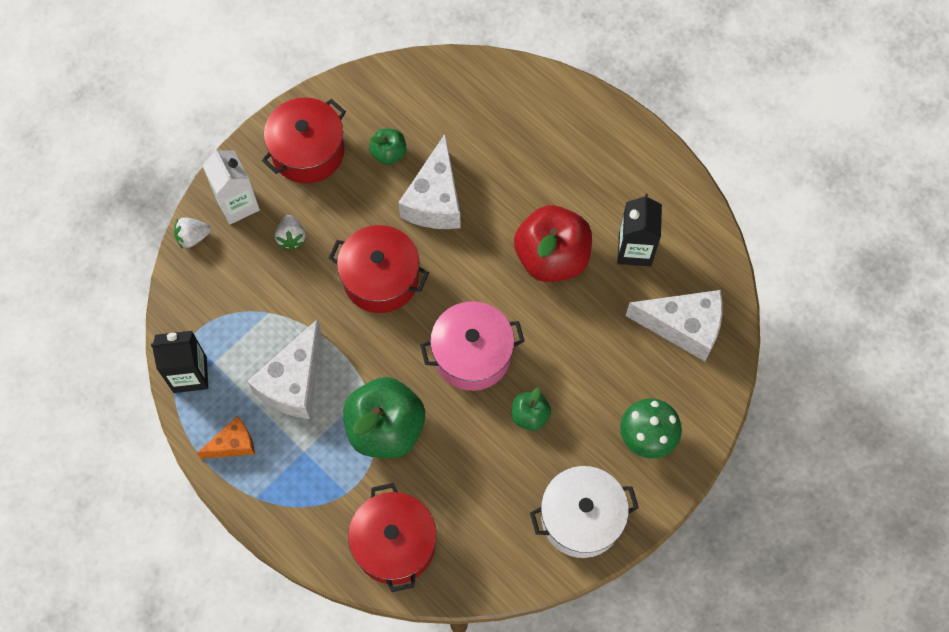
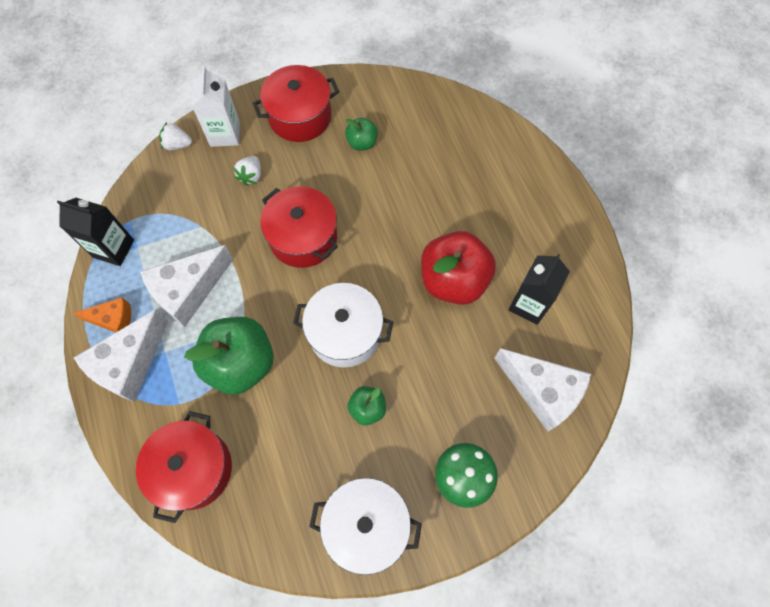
camera: 25 degrees right, 0 degrees up
white cheese [398,134,461,229] -> white cheese moved to [73,309,168,402]
pink pot [420,301,524,391] -> white pot [293,283,393,368]

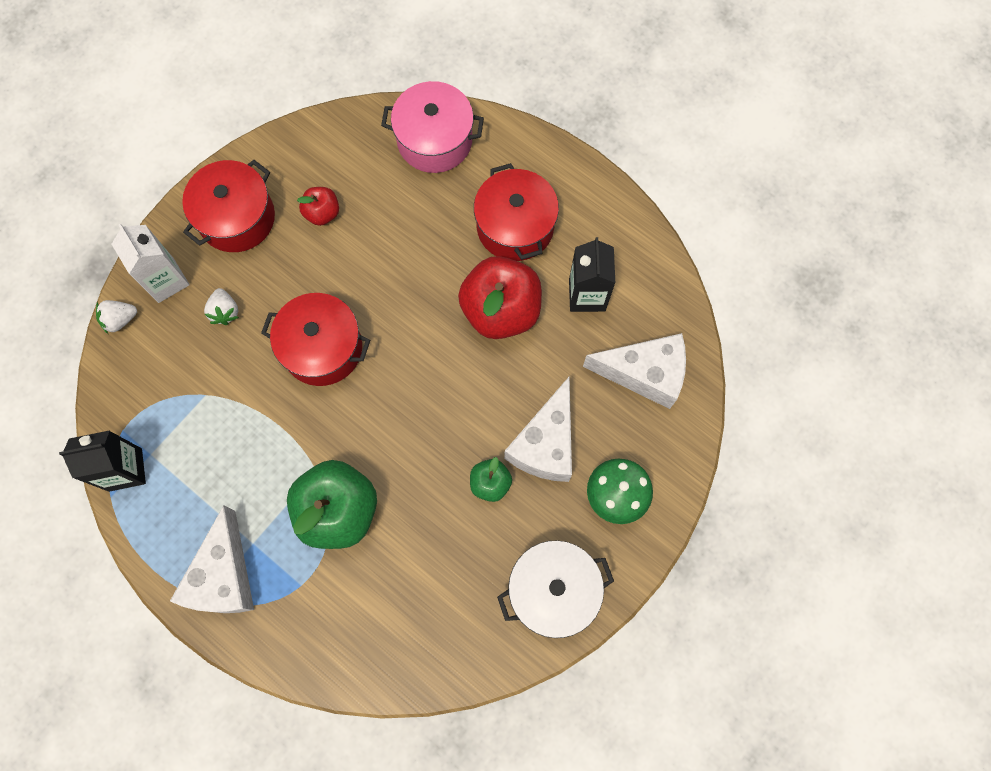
camera: 30 degrees left, 5 degrees up
orange cheese [73,297,131,332] -> none
red pot [136,411,232,523] -> red pot moved to [474,163,559,261]
white cheese [140,245,233,327] -> white cheese moved to [504,376,572,482]
white pot [293,283,393,368] -> none
green apple [345,118,378,151] -> red apple [297,187,339,226]
none -> pink pot [381,81,484,173]

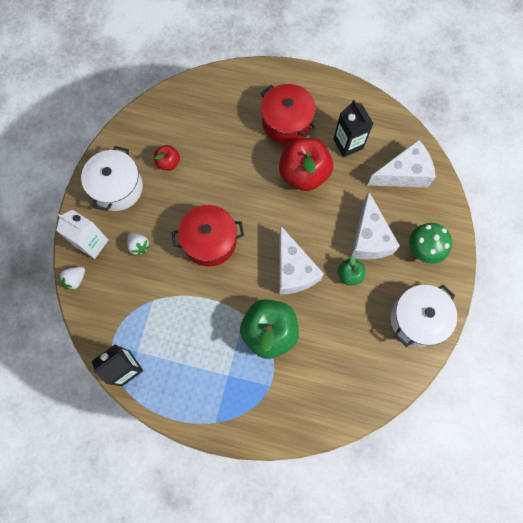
camera: 25 degrees left, 0 degrees up
white cheese [170,505,254,613] -> white cheese moved to [279,225,324,295]
red pot [182,160,275,252] -> white pot [81,146,143,211]
pink pot [381,81,484,173] -> none

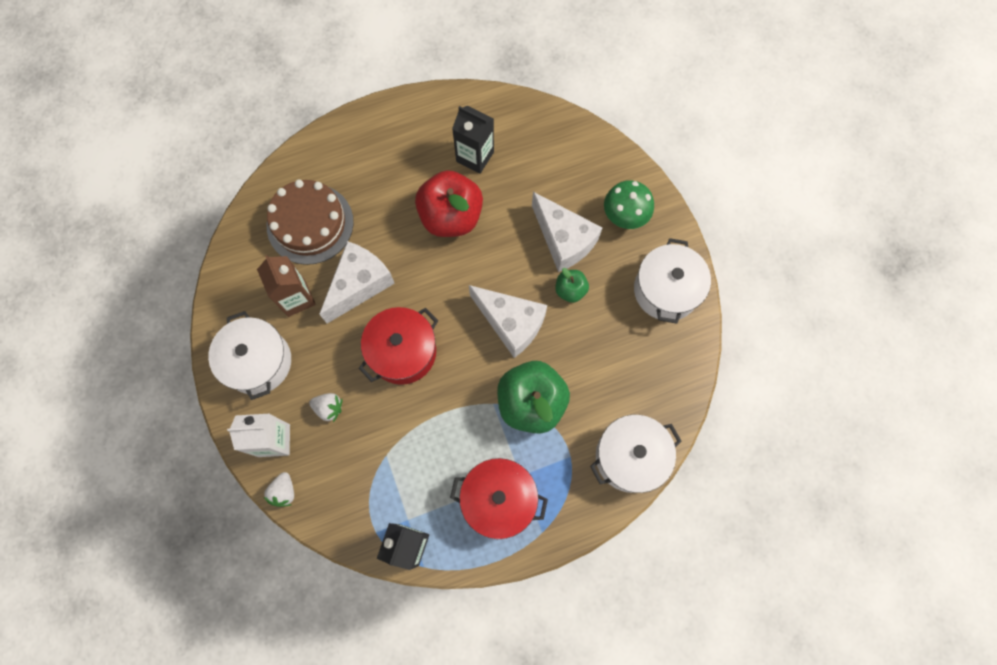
camera: 35 degrees left, 0 degrees up
red apple [154,145,180,171] -> brown carton [257,255,316,317]
red pot [261,84,316,144] -> red pot moved to [450,458,548,539]
white cheese [367,139,436,188] -> white cheese moved to [319,241,395,324]
none -> brown cake [267,180,354,265]
none -> white pot [590,415,682,493]

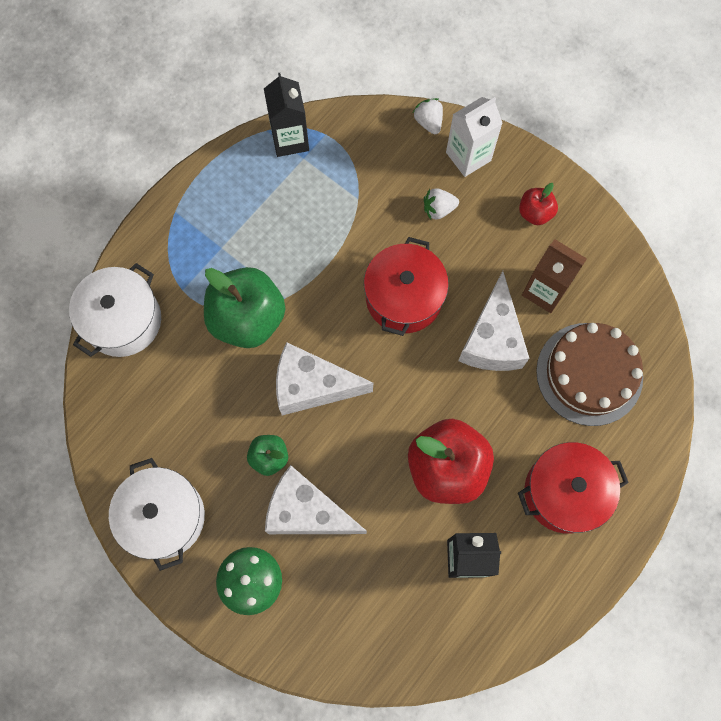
camera: 150 degrees right, 0 degrees up
white pot [208,311,291,400] -> red apple [519,183,558,225]
red pot [450,458,548,539] -> red pot moved to [518,442,629,534]

